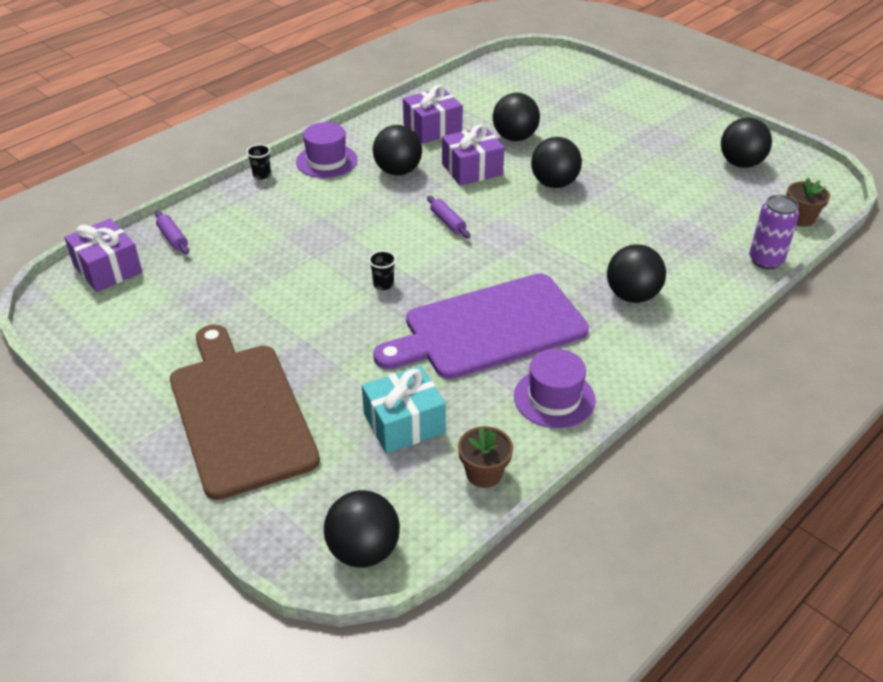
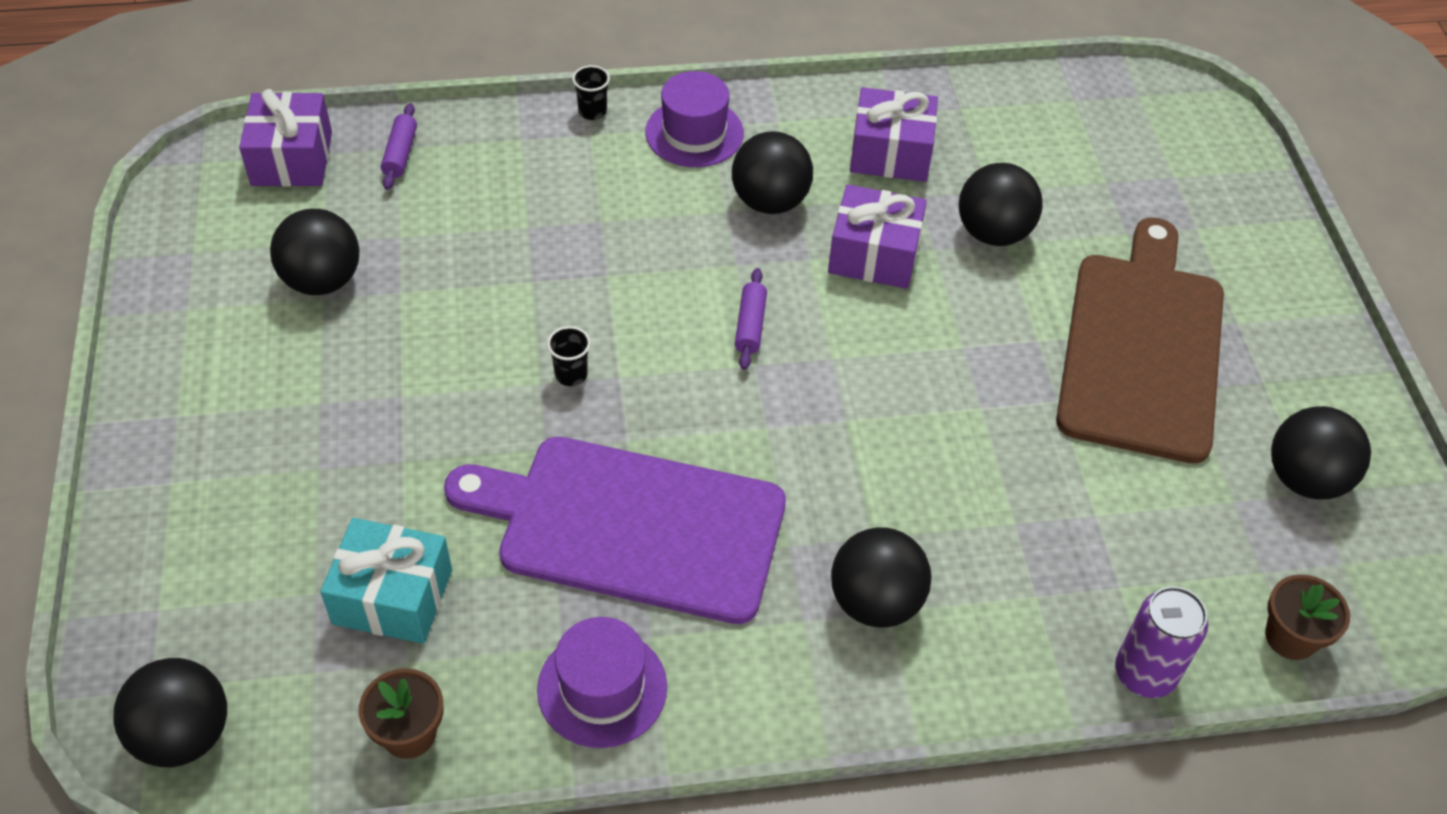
camera: 35 degrees right, 10 degrees up
brown cutting board [170,324,320,500] -> brown cutting board moved to [1056,218,1224,464]
black ball [531,137,582,188] -> black ball moved to [270,209,359,295]

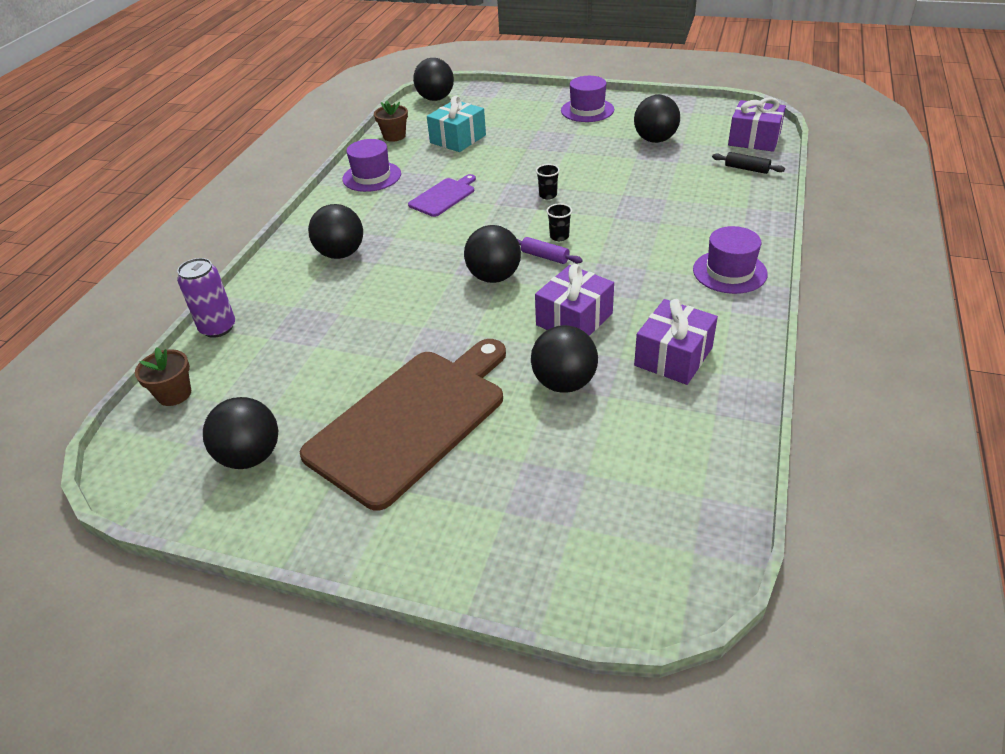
camera: 120 degrees right, 10 degrees down
purple rolling pin [381,103,417,190] -> black rolling pin [712,152,785,174]
purple cutting board [444,437,786,624] -> purple cutting board [408,174,476,217], size x0.47
black cup [572,65,610,120] -> black cup moved to [546,203,572,241]
black ball [732,131,813,214] -> black ball moved to [464,225,521,283]
brown cutting board [1056,218,1224,464] -> brown cutting board turned 90 degrees counterclockwise [300,339,506,511]
none -> purple hat [561,76,614,122]

